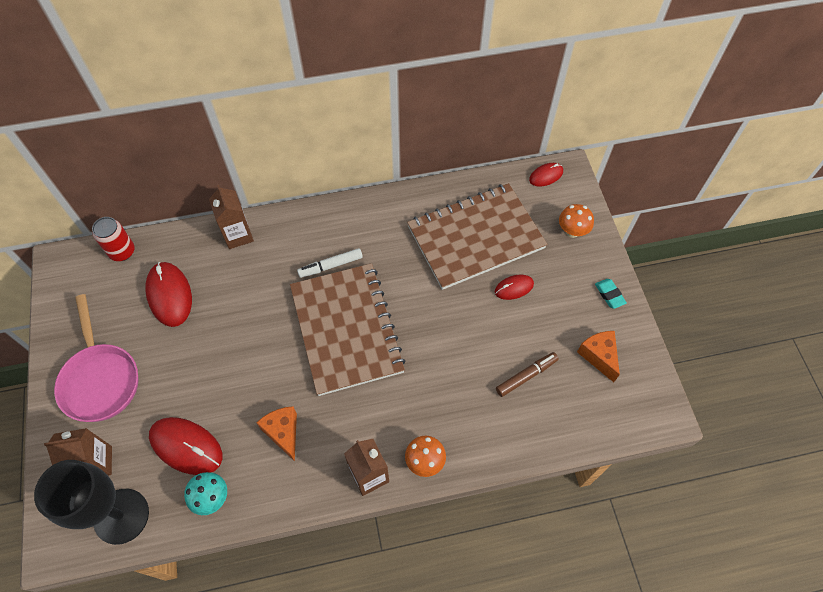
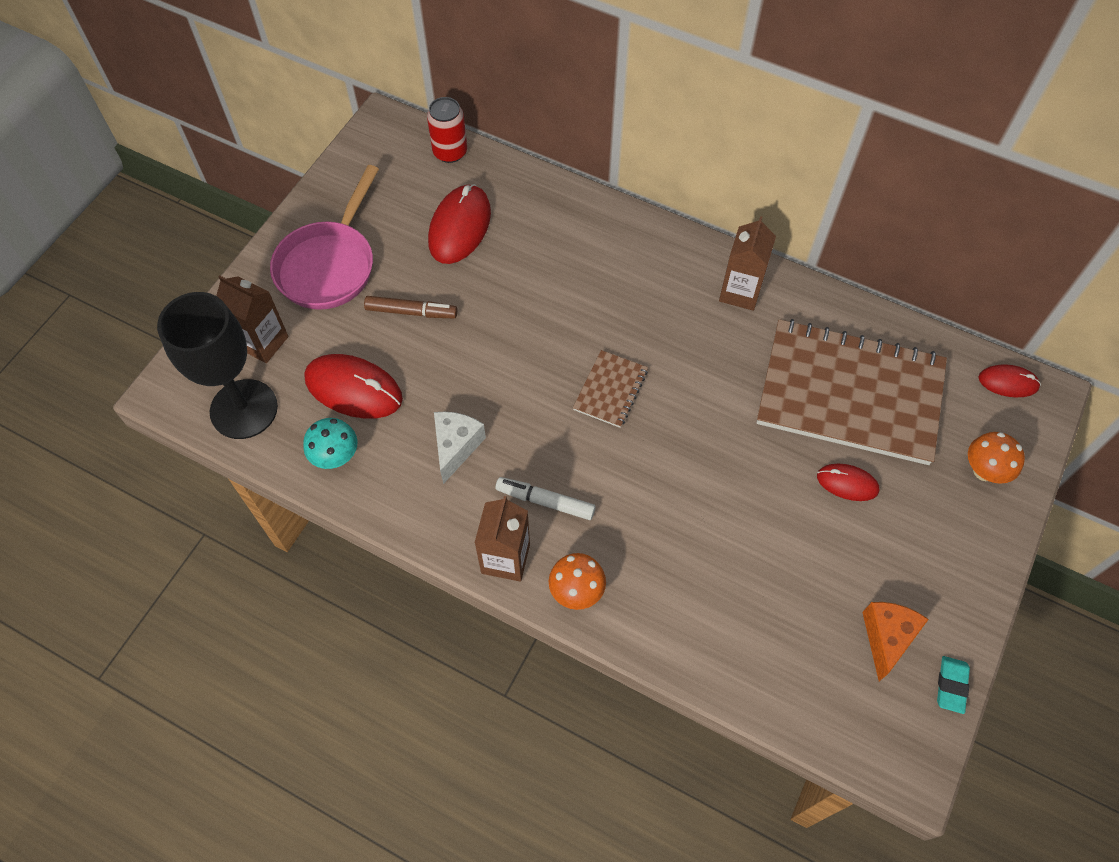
camera: 40 degrees right, 0 degrees up
red mouse [149,417,222,475] -> red mouse turned 45 degrees counterclockwise [304,354,403,419]
brown carton [209,185,254,249] -> brown carton moved to [719,216,776,311]
orange cheese [256,406,297,461] -> white cheese [434,411,486,484]
brown notebook [290,263,406,396] -> brown notebook [573,350,648,428], size x0.43
white marker [297,248,363,278] -> white marker moved to [495,477,596,520]
brown marker [496,352,559,397] -> brown marker moved to [364,296,457,318]
turquoise eraser [595,279,627,309] -> turquoise eraser moved to [937,656,970,714]

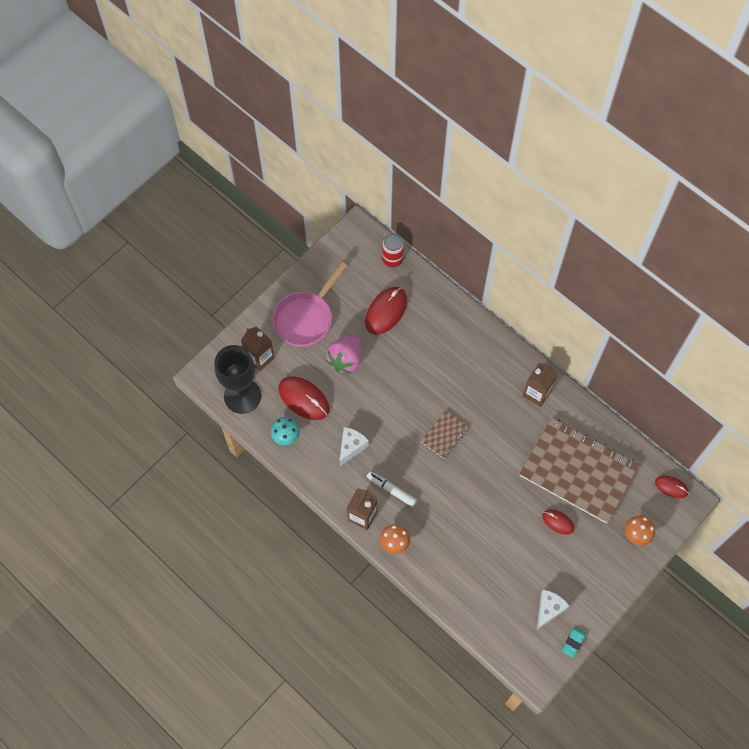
camera: 15 degrees right, 5 degrees up
brown marker [364,296,457,318] -> pink strawberry [326,335,361,374]
orange cheese [862,602,929,681] -> white cheese [537,589,569,630]

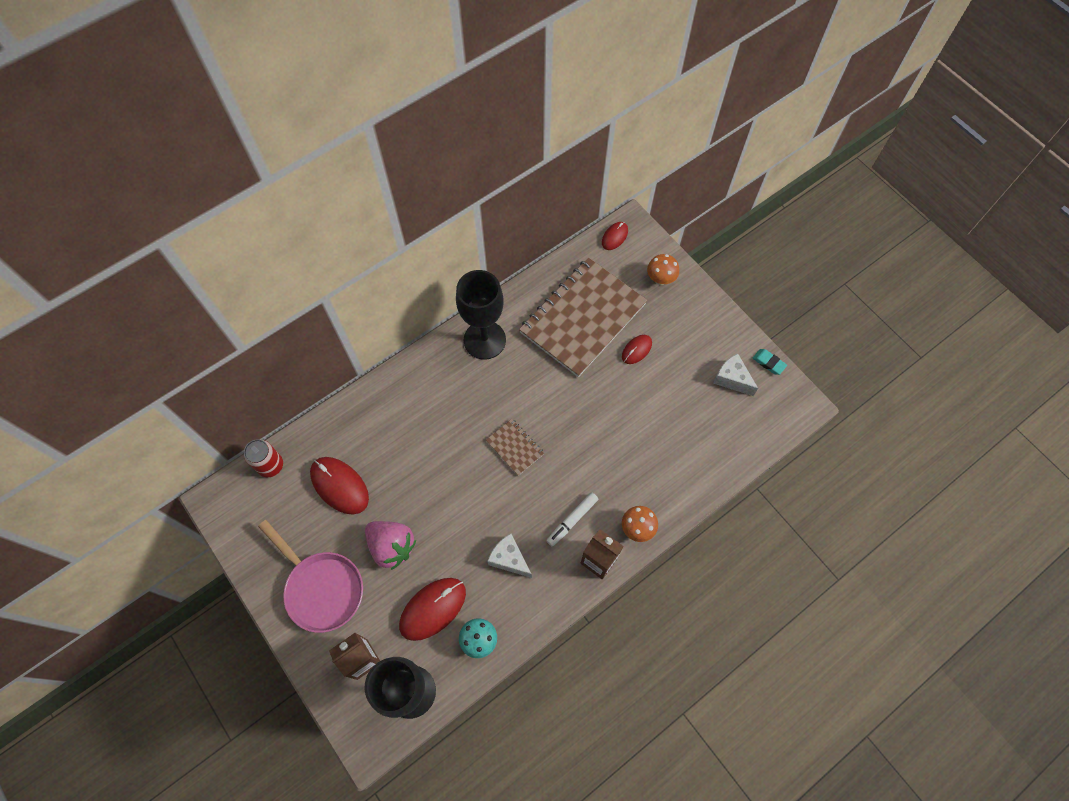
camera: 80 degrees left, 0 degrees up
brown carton [523,363,557,407] -> black goblet [456,270,506,360]

